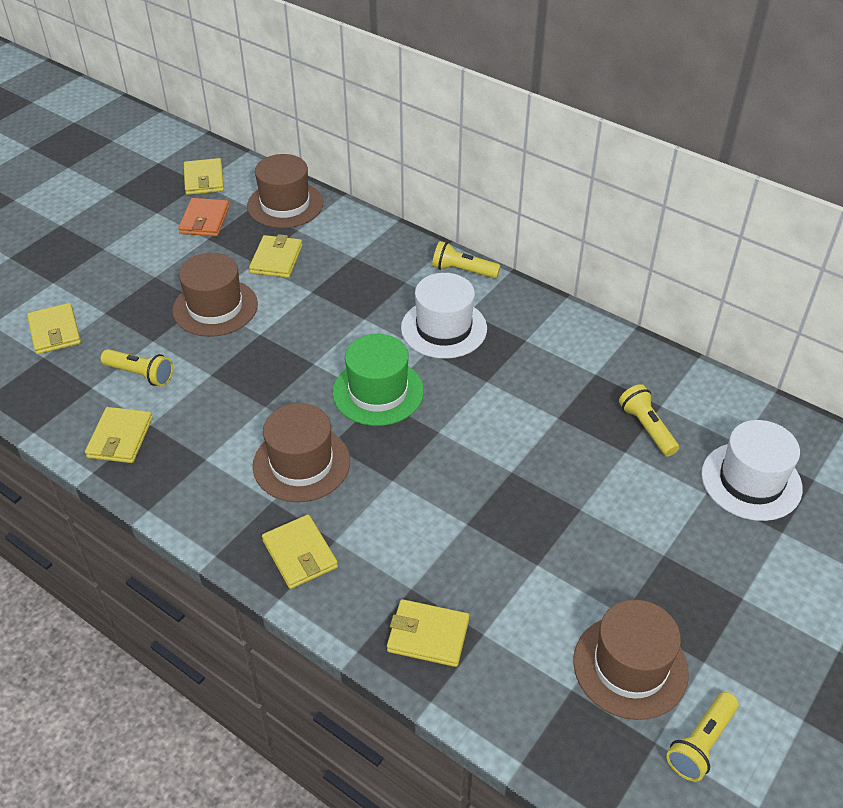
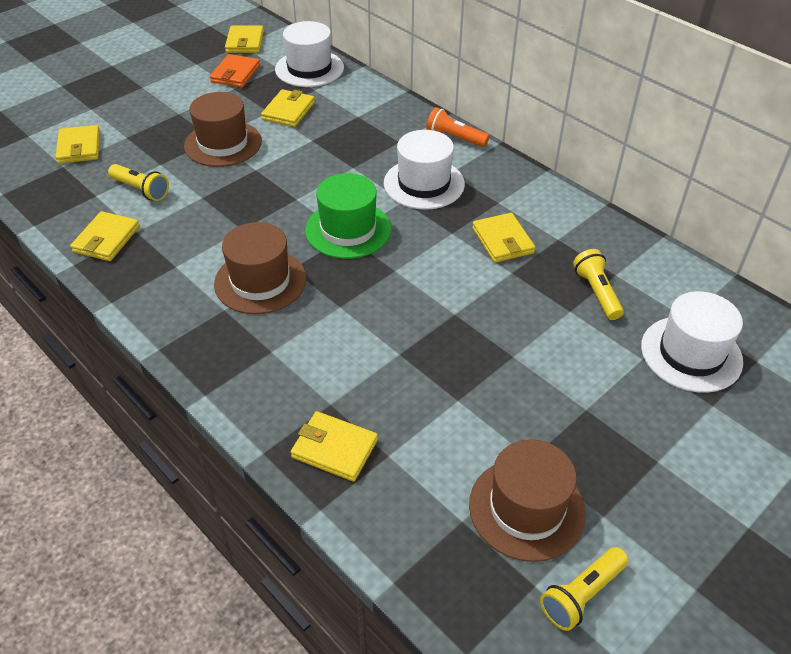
camera: 10 degrees right, 0 degrees up
brown hat [247,154,323,228] -> white hat [275,21,344,87]
yellow wallet [262,514,338,589] -> yellow wallet moved to [472,213,535,263]
yellow flashlight [432,241,501,279] -> orange flashlight [426,107,489,147]

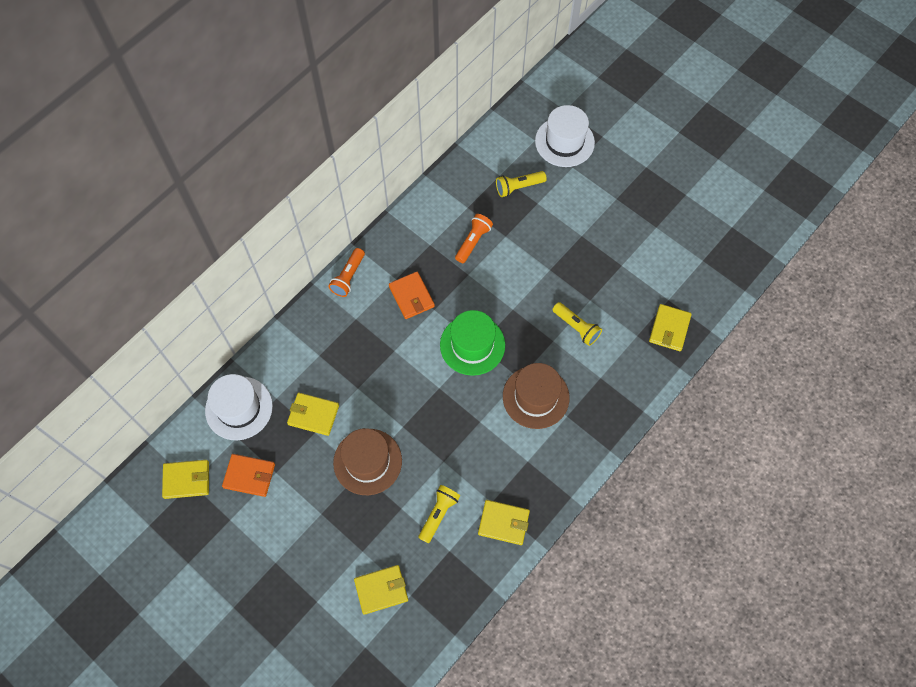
camera: 95 degrees left, 20 degrees up
white hat [384,130,465,210] -> orange wallet [389,272,435,319]
brown hat [469,439,586,562] -> none
yellow wallet [472,213,535,263] -> orange flashlight [455,214,493,263]
yellow flashlight [540,547,629,631] -> yellow flashlight moved to [552,302,602,346]

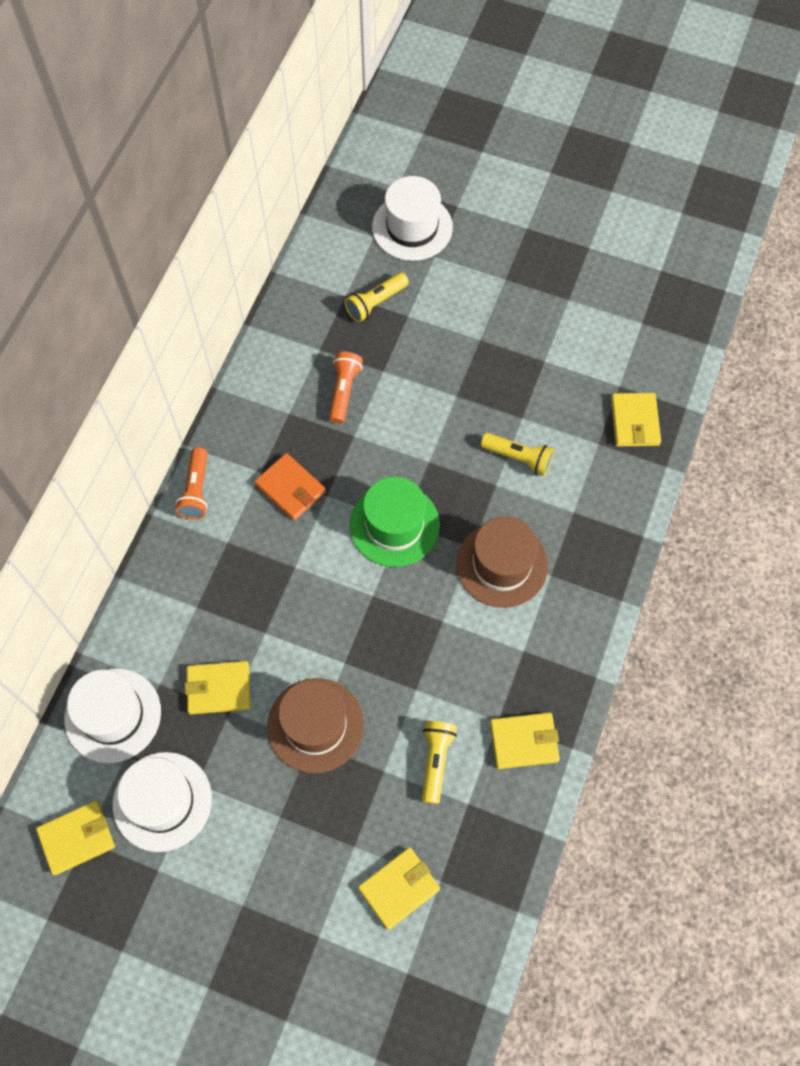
camera: 20 degrees left, 0 degrees up
orange wallet [222,454,275,497] -> white hat [113,752,212,852]

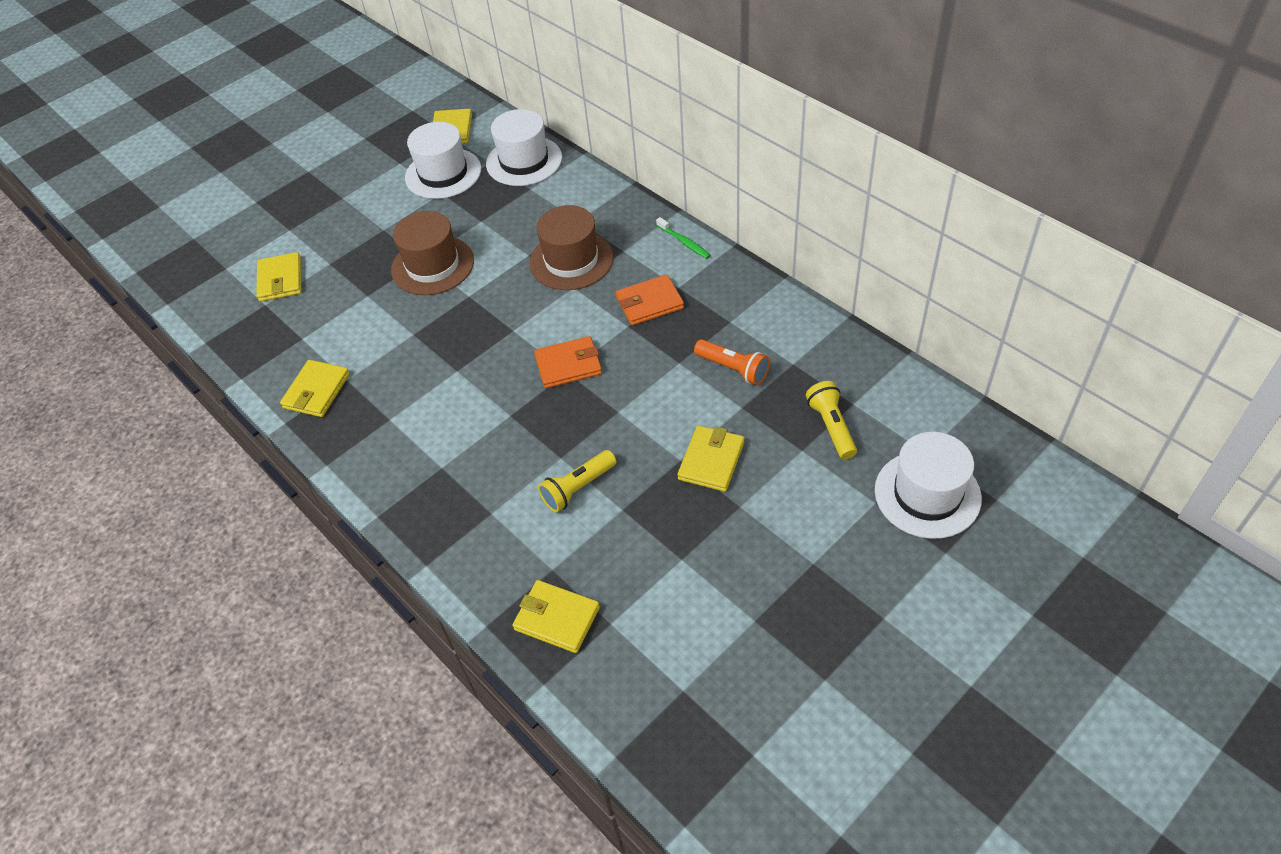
camera: 120 degrees right, 15 degrees down
orange flashlight [175,447,208,519] -> green toothbrush [656,217,710,259]
yellow wallet [185,661,251,714] -> yellow wallet moved to [677,425,744,492]
green hat [350,476,440,567] -> orange wallet [534,336,602,388]
yellow flashlight [422,721,457,804] -> none
brown hat [456,517,548,608] -> brown hat moved to [530,205,613,290]

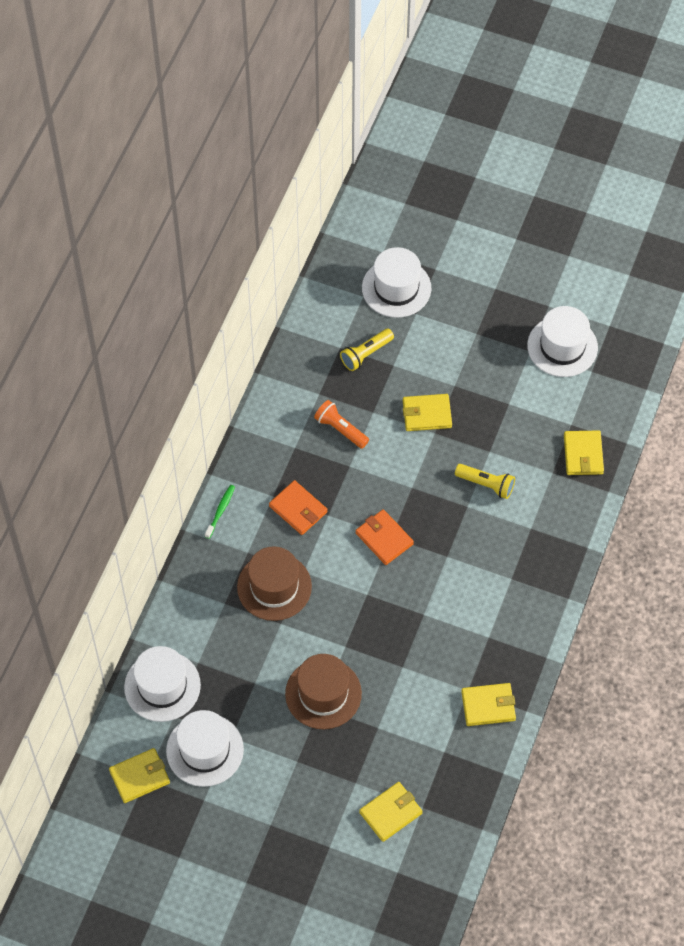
camera: 120 degrees left, 10 degrees up
orange flashlight [694,339,770,385] -> orange flashlight turned 60 degrees counterclockwise [314,400,369,449]
none -> white hat [527,306,598,377]

